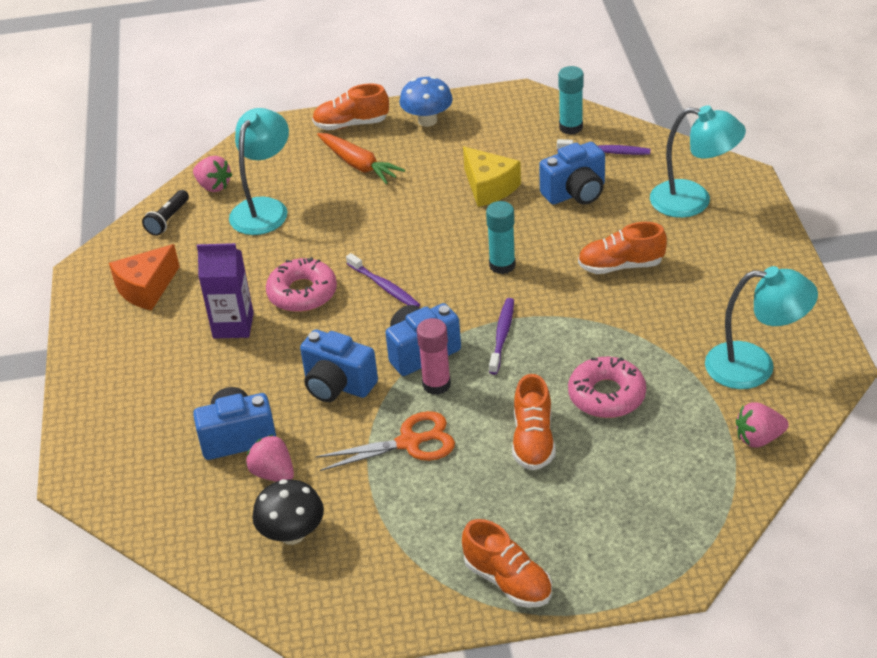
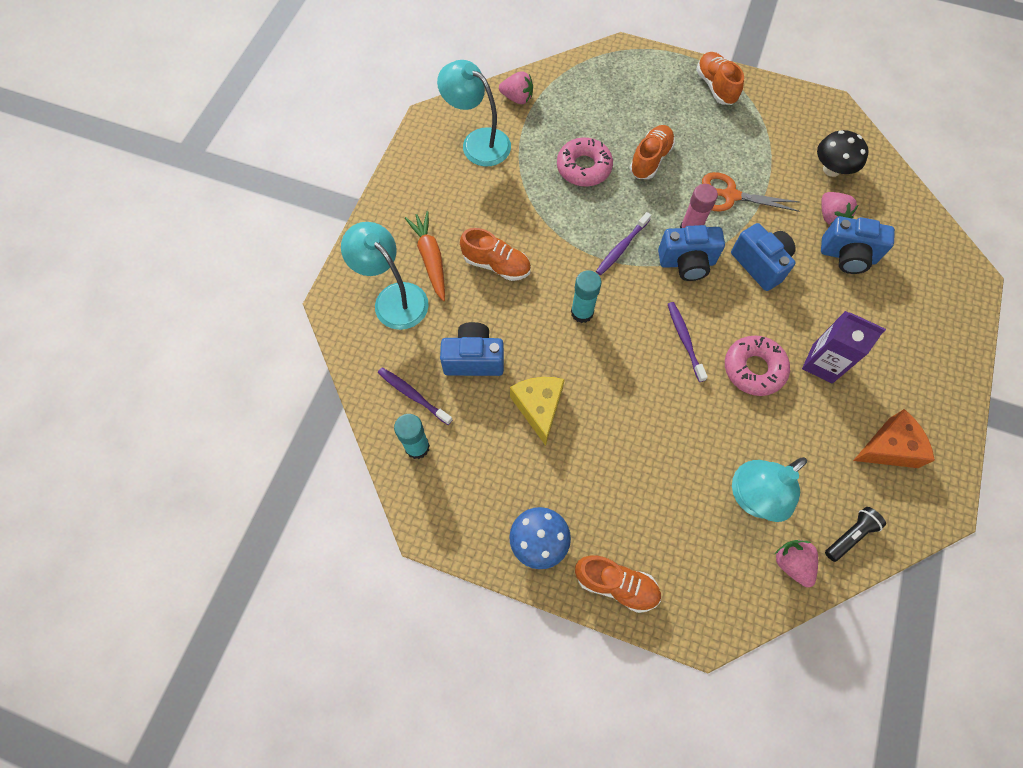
camera: 155 degrees left, 25 degrees up
orange carrot [317,133,405,184] -> orange carrot moved to [405,211,445,301]

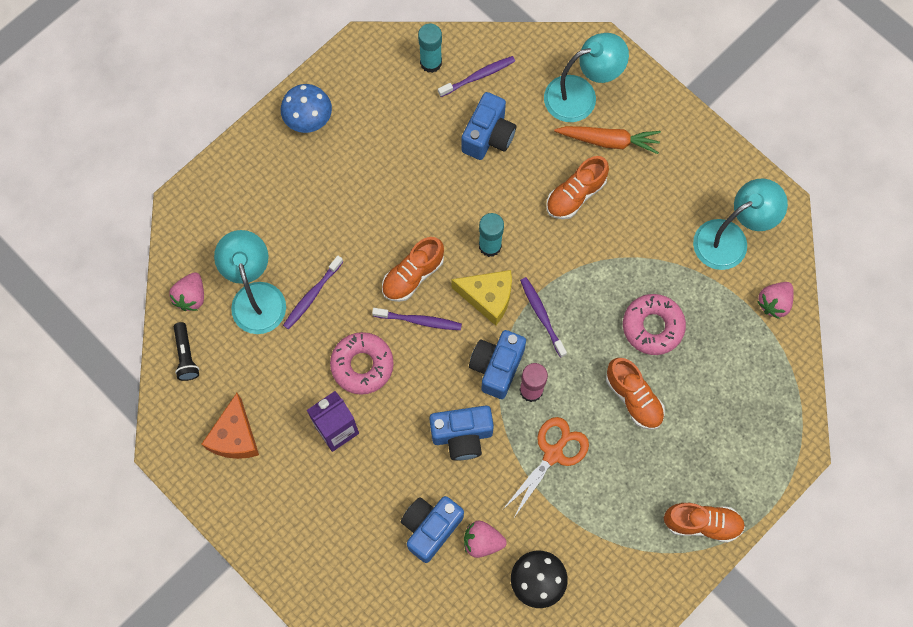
camera: 115 degrees right, 5 degrees up
yellow cheese [510,377,565,446] -> yellow cheese moved to [451,270,512,326]
orange shoe [575,555,661,613] -> orange shoe moved to [382,237,444,302]
pink strawberry [775,540,818,587] -> pink strawberry turned 105 degrees clockwise [169,272,204,311]
none -> purple toothbrush [283,256,343,330]

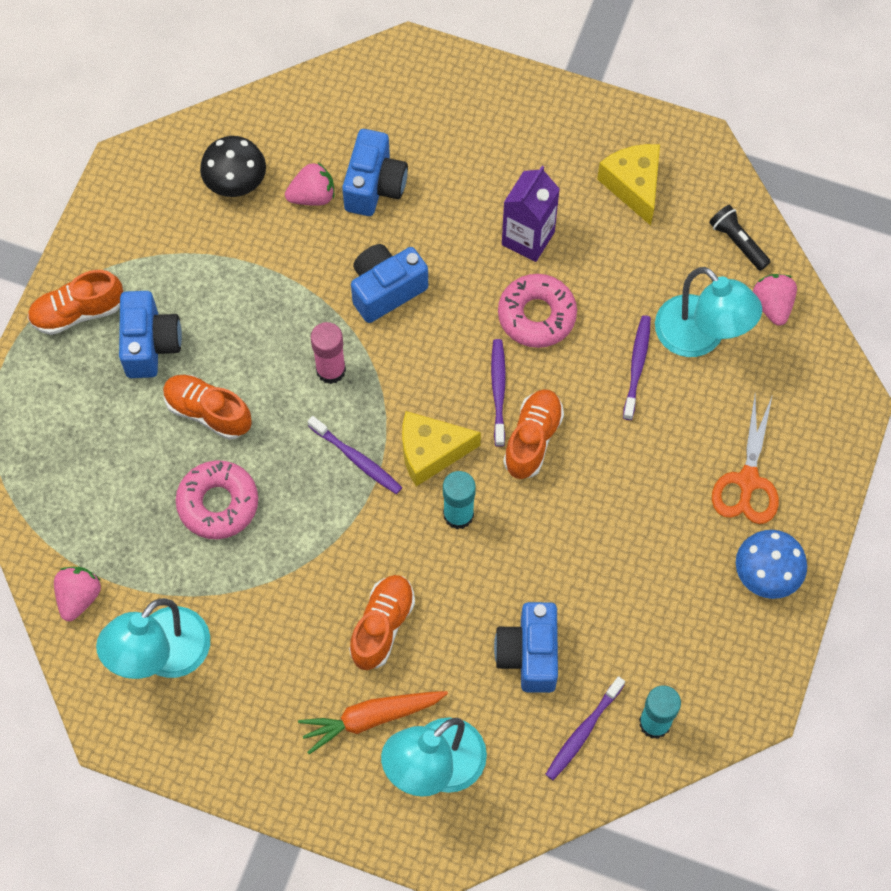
camera: 155 degrees right, 5 degrees down
orange cheese [202,393,259,459] -> yellow cheese [597,144,660,225]
purple toothbrush [372,308,462,330] -> purple toothbrush turned 105 degrees clockwise [491,339,506,447]
blue camera [469,330,526,399] -> blue camera moved to [119,291,182,378]
orange scissors [503,417,589,517] -> orange scissors moved to [712,395,779,524]

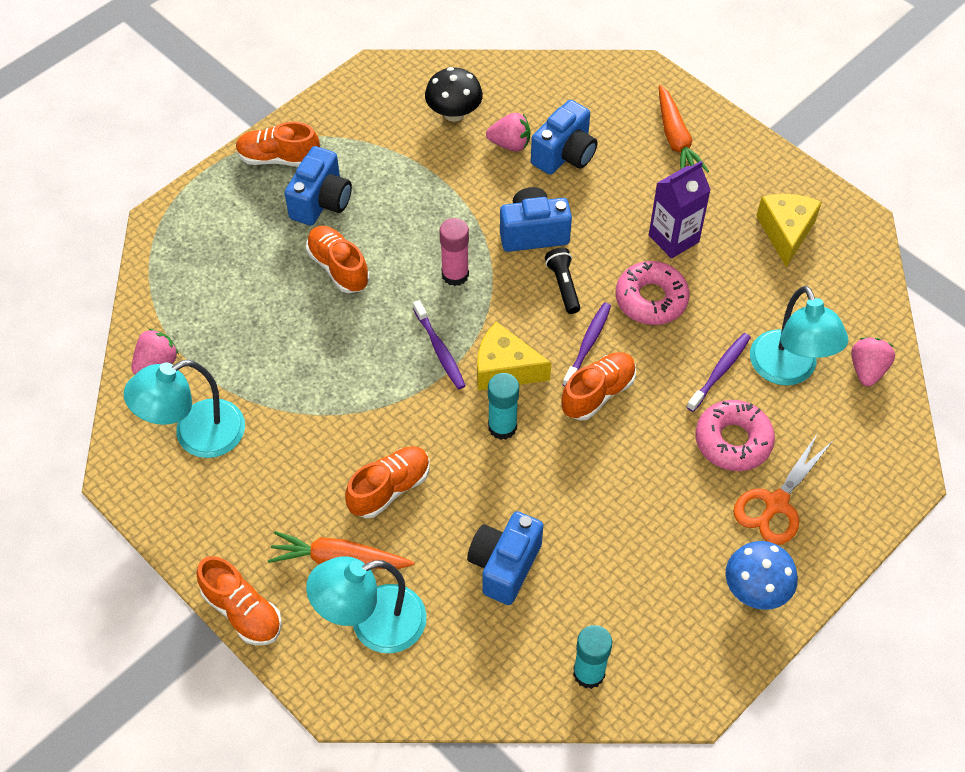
camera: 25 degrees right, 10 degrees down
pink donut [176,460,258,539] -> pink donut moved to [695,400,775,471]
purple toothbrush [545,676,625,780] -> none
black flashlight [709,205,770,271] -> black flashlight moved to [545,248,580,314]
none -> orange shoe [196,556,282,645]
none -> orange carrot [659,85,709,172]

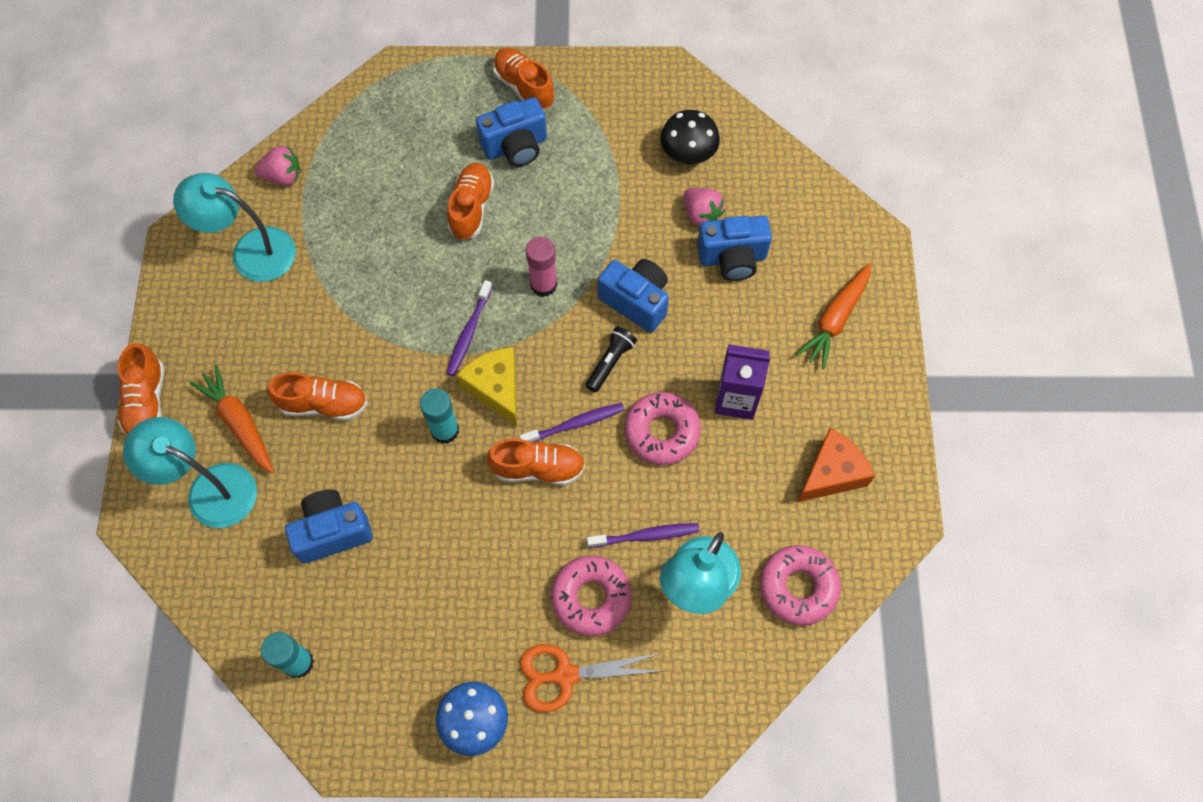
camera: 45 degrees right, 10 degrees up
yellow cheese [756,194,822,268] -> orange cheese [797,428,875,502]
pink strawberry [851,338,895,387] -> none
none -> pink donut [760,545,841,626]

